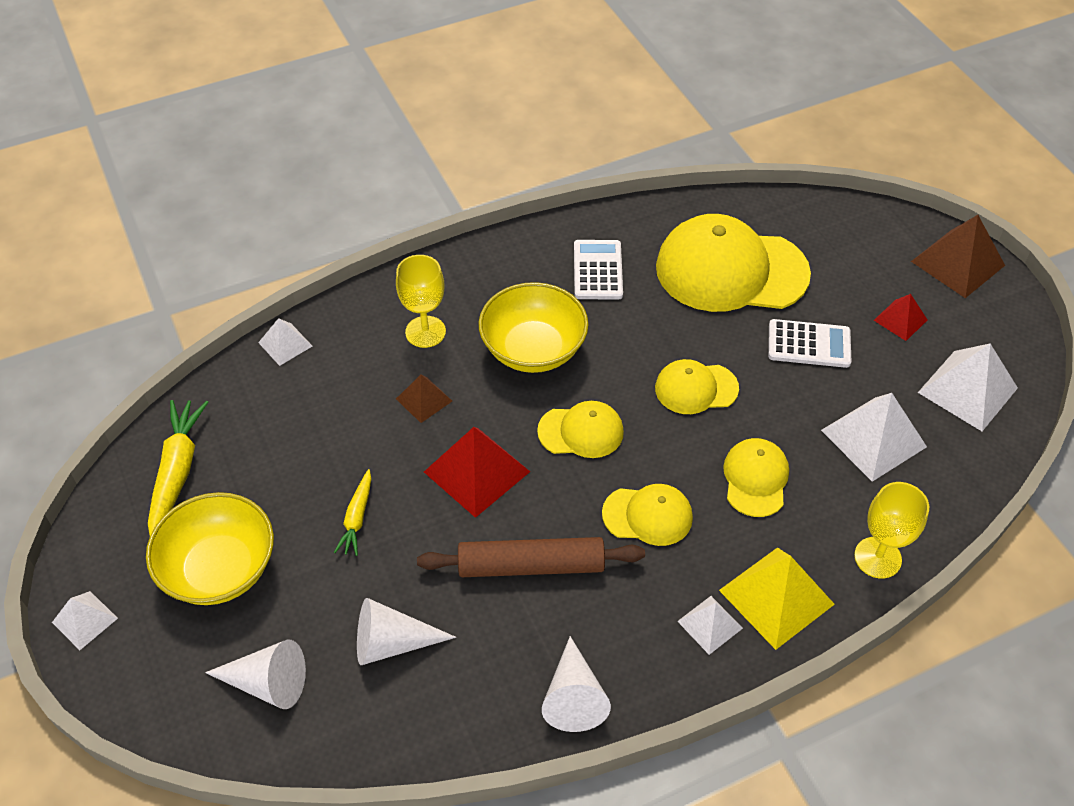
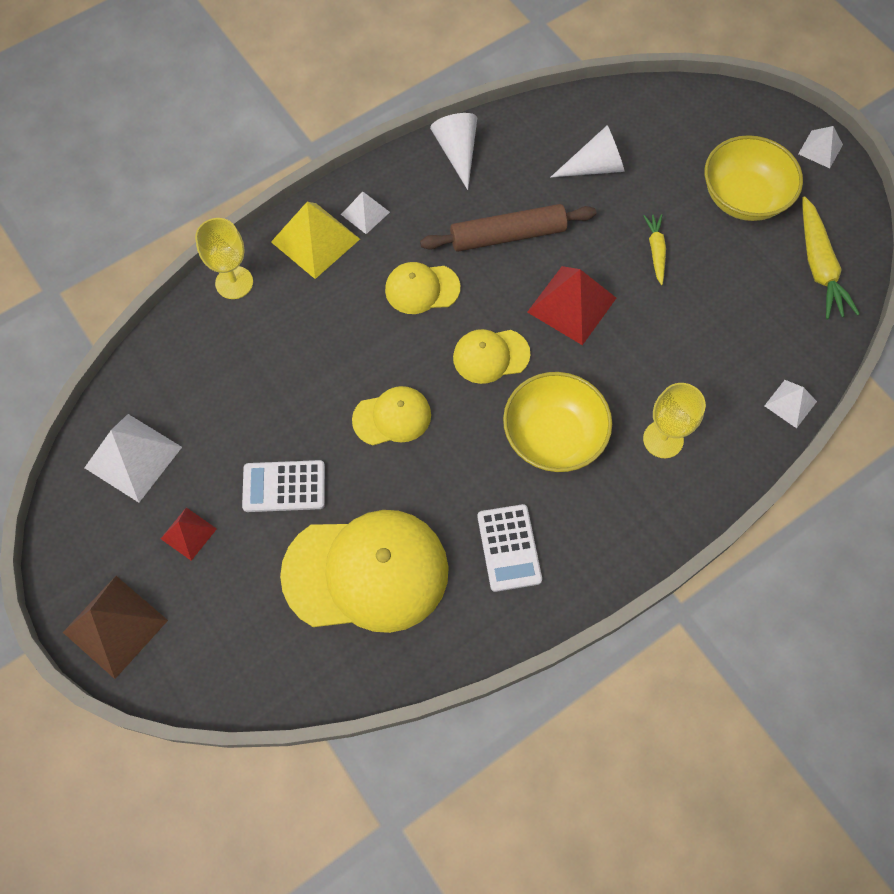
camera: 170 degrees right, 15 degrees up
white cone [205,640,306,709] -> none
brown pyramid [396,375,452,423] -> none
yellow cap [723,438,789,517] -> none
white pyramid [821,393,927,482] -> none

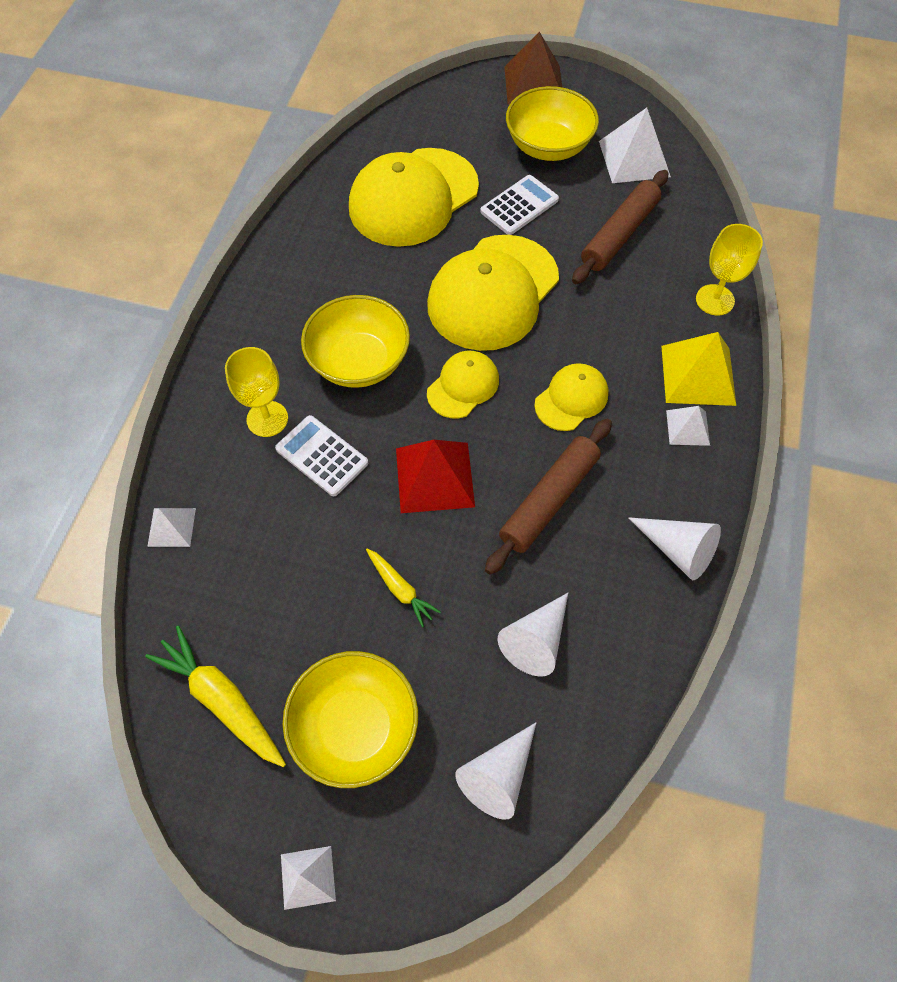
camera: 140 degrees right, 5 degrees down
red pyramid [161,507,217,561] -> yellow bowl [506,86,599,161]
yellow cap [352,386,431,445] -> yellow cap [427,235,559,351], size x1.97
white calculator [477,504,542,592] -> white calculator moved to [275,415,368,496]
none -> white cone [455,723,536,820]
none -> brown rolling pin [572,170,668,284]

